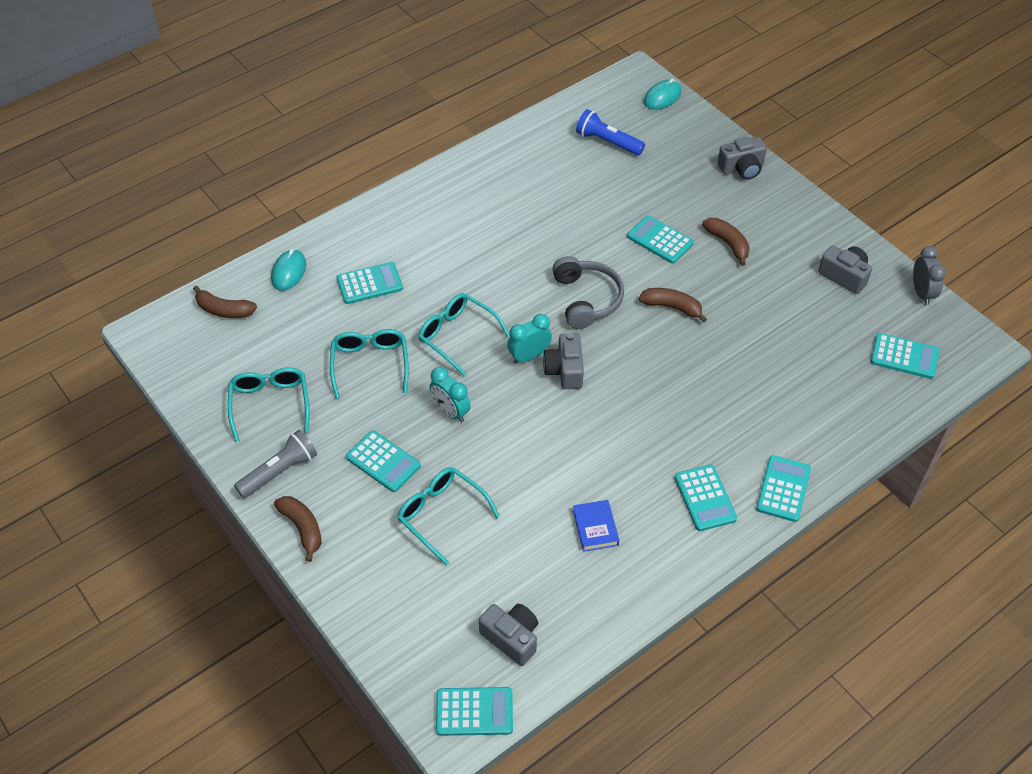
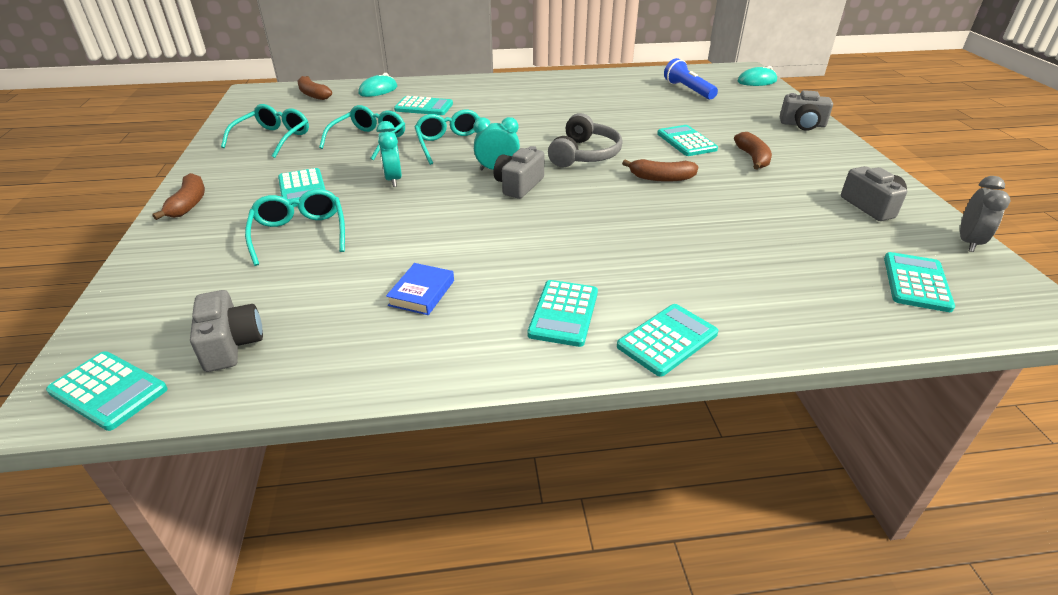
camera: 30 degrees right, 15 degrees down
grey flashlight [234,430,317,498] -> none
brown banana [639,288,707,322] -> brown banana turned 135 degrees clockwise [622,159,698,182]
turquoise calculator [871,333,939,379] -> turquoise calculator turned 120 degrees counterclockwise [884,252,955,312]

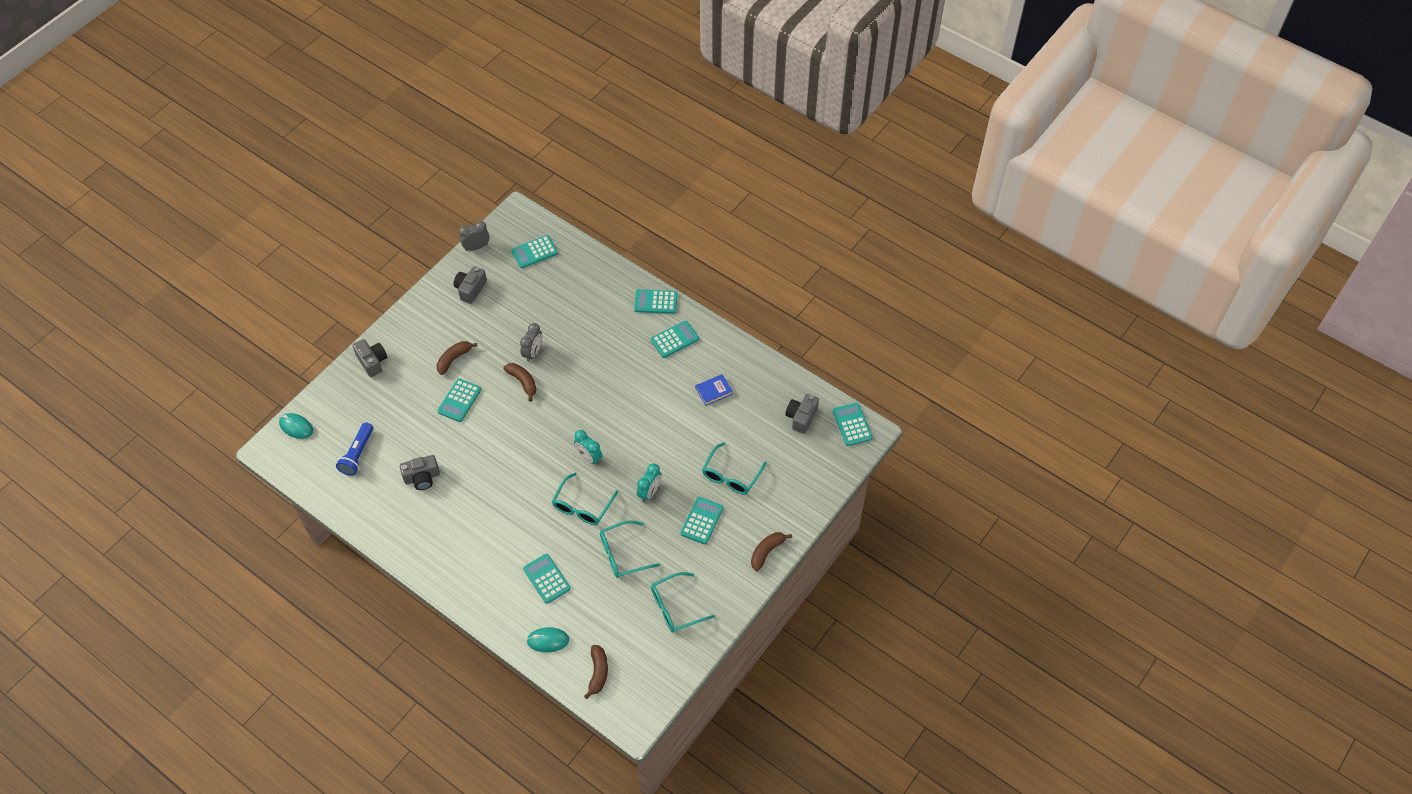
camera: 135 degrees left, 20 degrees up
grey camera [493,146,545,199] -> grey camera moved to [400,455,440,490]
grey headphones [548,113,623,167] -> none
none -> grey clock [520,323,542,362]

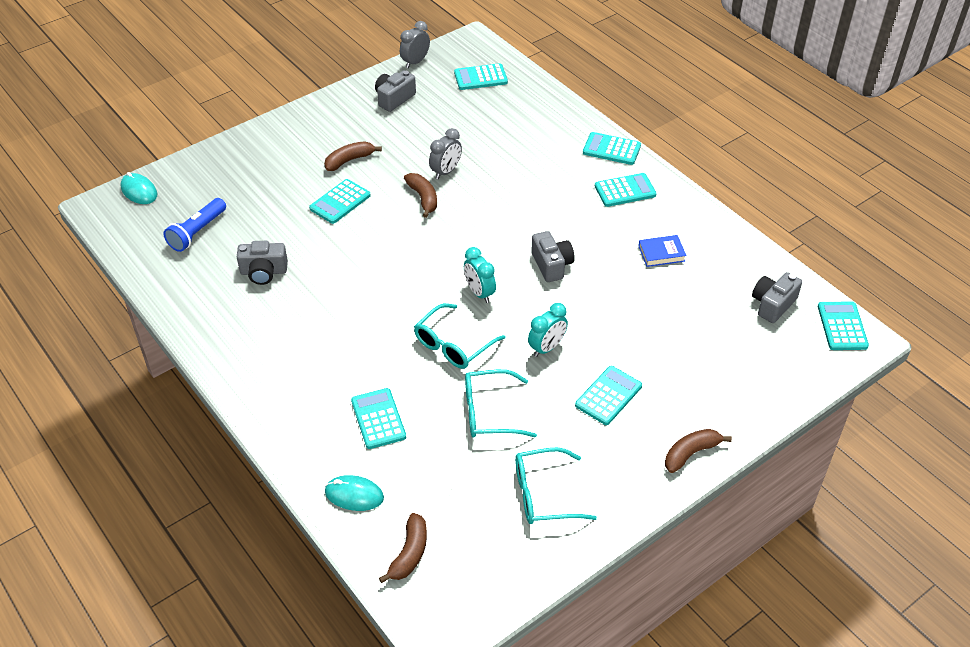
camera: 15 degrees right, 10 degrees down
grey camera [352,339,387,377] -> grey camera moved to [531,231,575,282]
grey clock [459,221,490,251] -> grey clock turned 45 degrees counterclockwise [400,21,430,68]
turquoise glasses [702,442,767,494] -> none

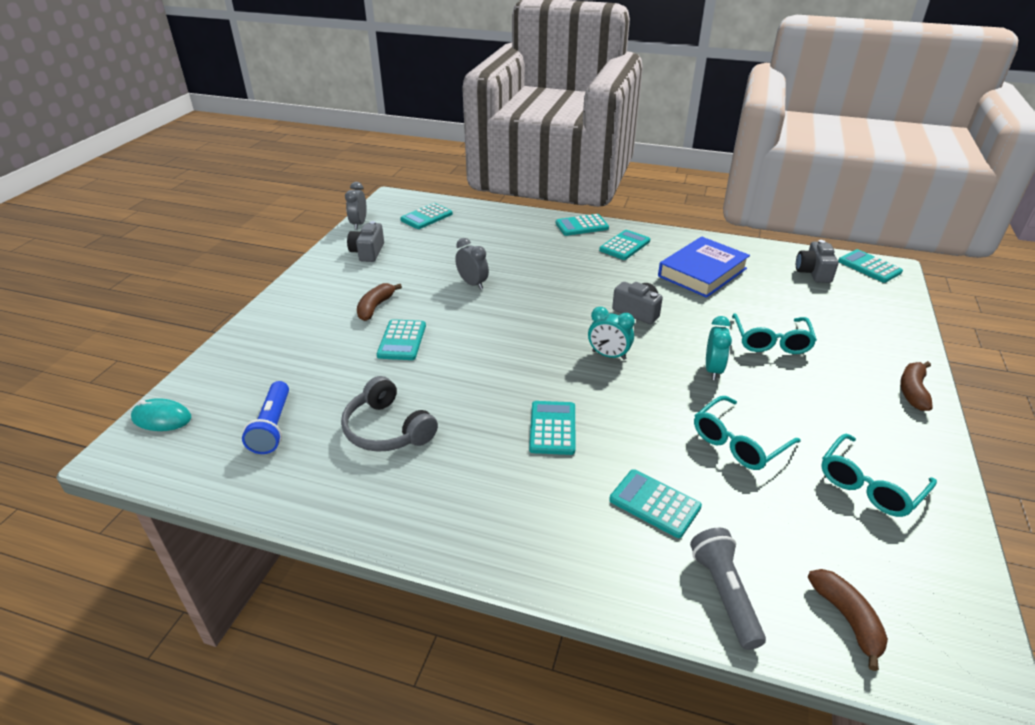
camera: 35 degrees left, 10 degrees down
grey camera [237,241,288,285] -> grey headphones [341,376,438,452]
turquoise mouse [325,475,384,511] -> grey flashlight [690,528,766,650]
brown banana [404,173,437,218] -> none
turquoise glasses [414,303,505,369] -> turquoise glasses moved to [732,314,817,354]
grey clock [429,128,462,179] -> grey clock turned 45 degrees counterclockwise [455,238,489,290]
turquoise calculator [575,366,642,425] -> turquoise calculator moved to [529,401,576,455]
blue book [638,235,687,267] -> blue book [658,237,750,298], size x2.05

